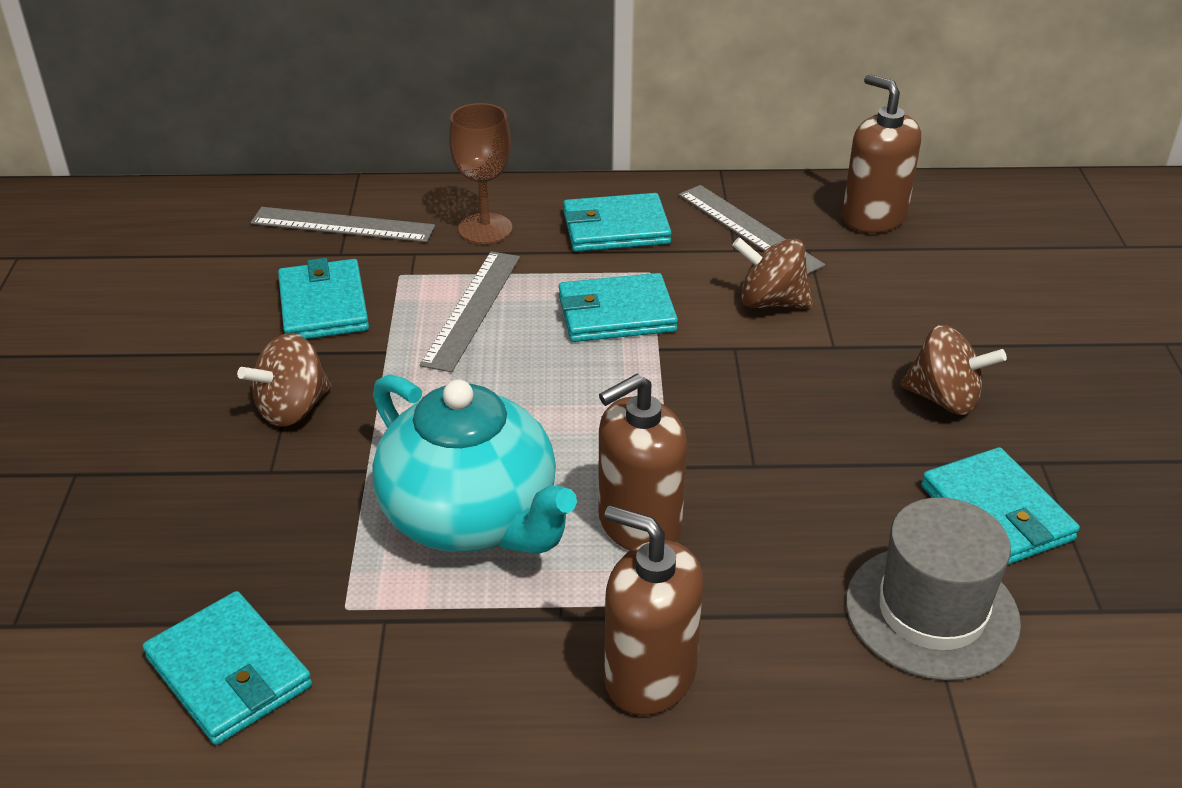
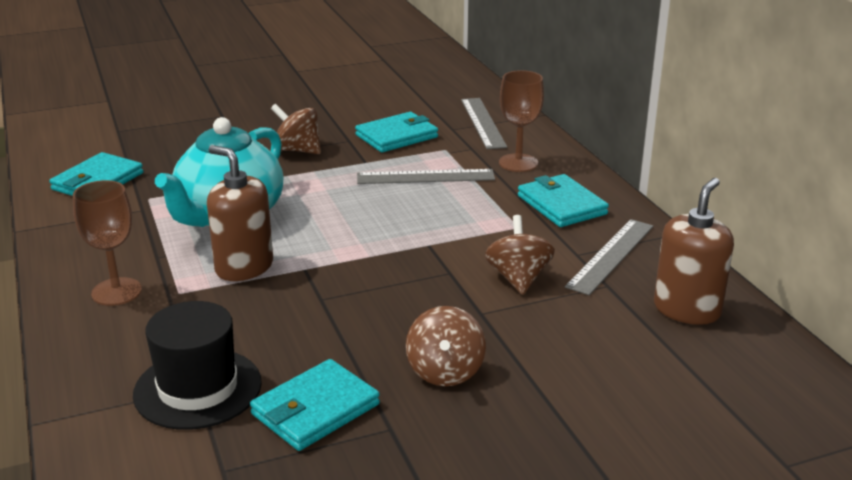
camera: 70 degrees right, 10 degrees down
turquoise wallet [559,273,678,342] -> none
brown soap dispenser [604,505,703,716] -> brown goblet [73,180,142,306]
grey hat [846,497,1021,681] -> black hat [133,301,262,430]

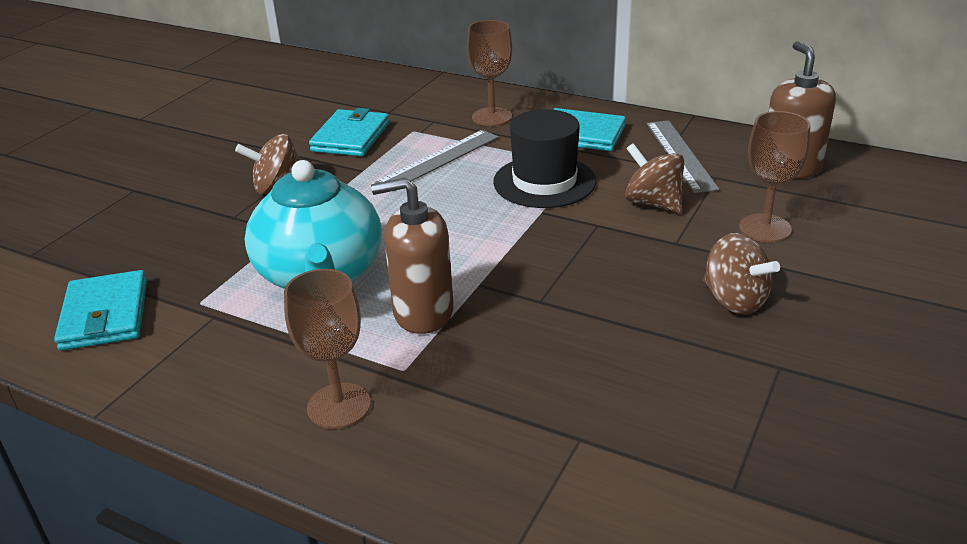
camera: 40 degrees left, 5 degrees up
black hat [133,301,262,430] -> black hat moved to [493,109,596,208]
turquoise wallet [250,359,380,451] -> none
grey ruler [461,98,507,149] -> none
none -> brown goblet [739,111,810,242]

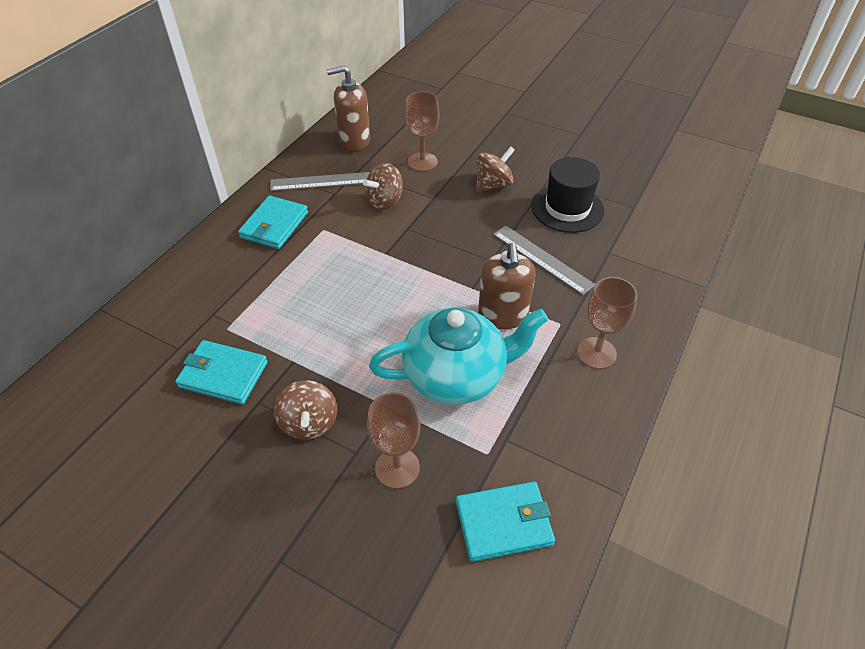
camera: 90 degrees left, 15 degrees up
grey ruler [374,130,499,184] -> grey ruler moved to [493,226,596,295]
brown goblet [467,20,512,126] -> brown goblet moved to [367,392,421,489]
black hat [493,109,596,208] -> black hat moved to [531,157,604,233]

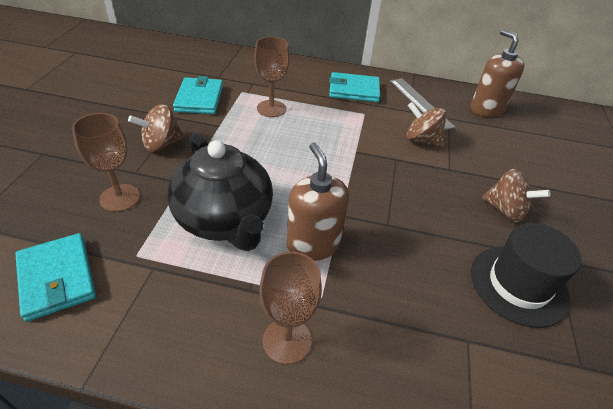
camera: 70 degrees right, 5 degrees down
turquoise teapot [369,308,548,405] -> black teapot [167,133,273,251]
brown goblet [405,91,439,172] -> brown goblet moved to [255,37,289,117]
brown soap dispenser [478,242,535,329] -> brown soap dispenser turned 90 degrees clockwise [287,143,349,261]
grey ruler [493,226,596,295] -> none

